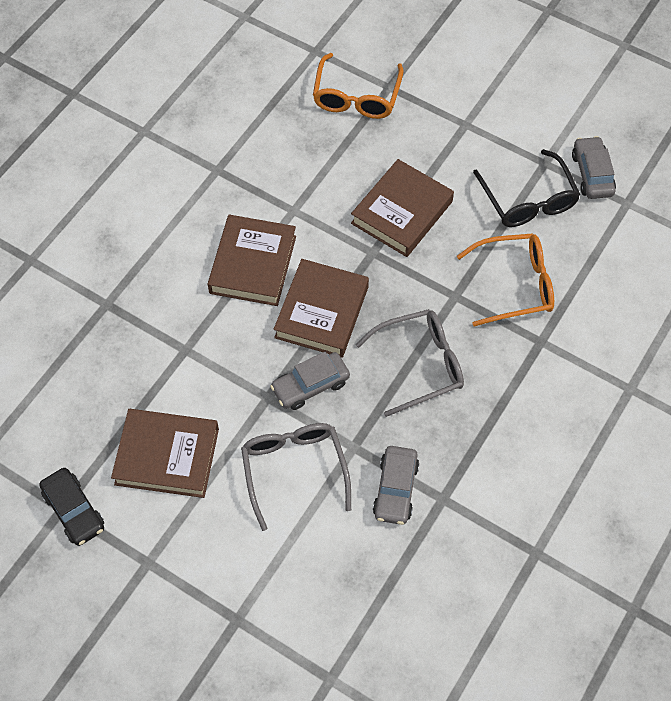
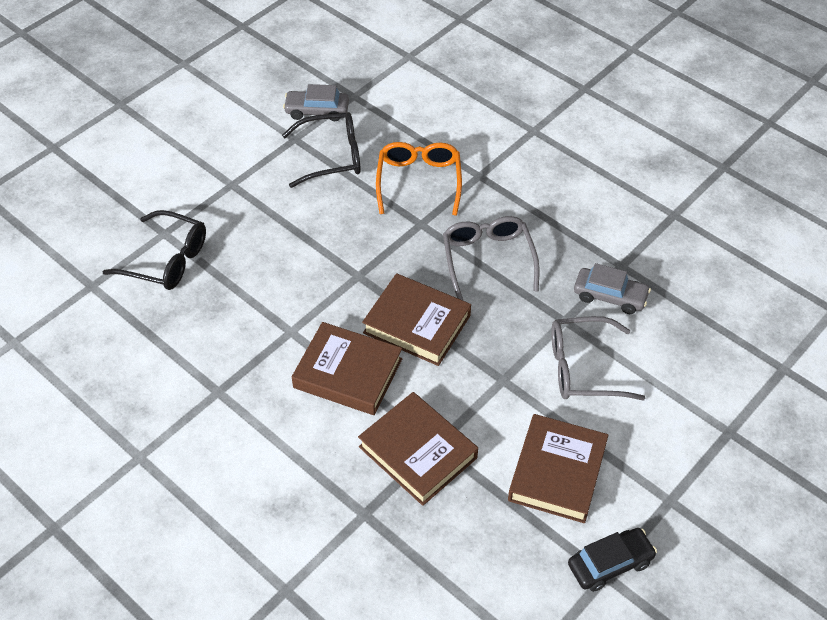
camera: 80 degrees left, 10 degrees down
grey car [270,352,350,410] -> none
orange glasses [313,53,404,119] -> black glasses [102,210,206,290]
brown book [351,159,454,257] -> brown book moved to [358,392,478,506]

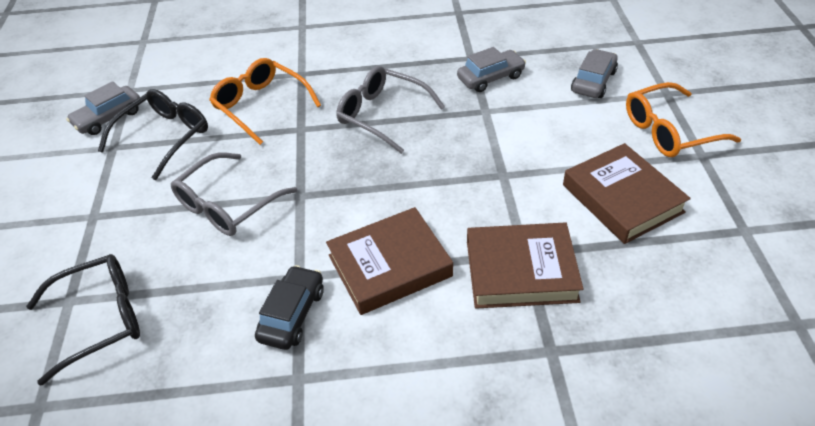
camera: 45 degrees left, 5 degrees down
brown book [362,273,471,366] -> none
grey glasses [551,316,645,400] -> grey glasses moved to [171,152,298,236]
black car [568,528,657,592] -> black car moved to [255,265,324,350]
none -> grey car [571,49,618,98]
none -> orange glasses [626,82,741,157]

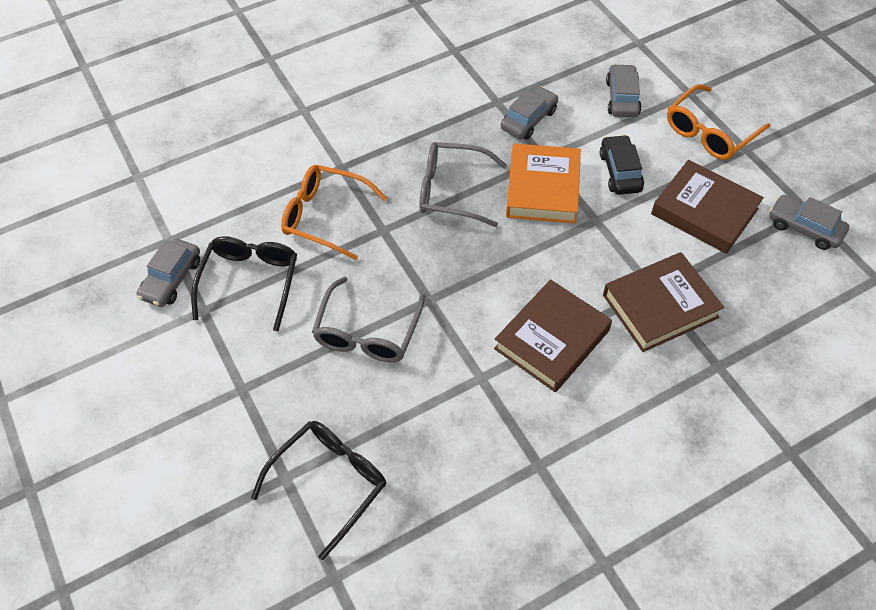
camera: 25 degrees left, 10 degrees up
black car [255,265,324,350] -> black car moved to [600,135,644,195]
none -> orange book [506,143,581,223]
none -> grey car [769,195,849,250]

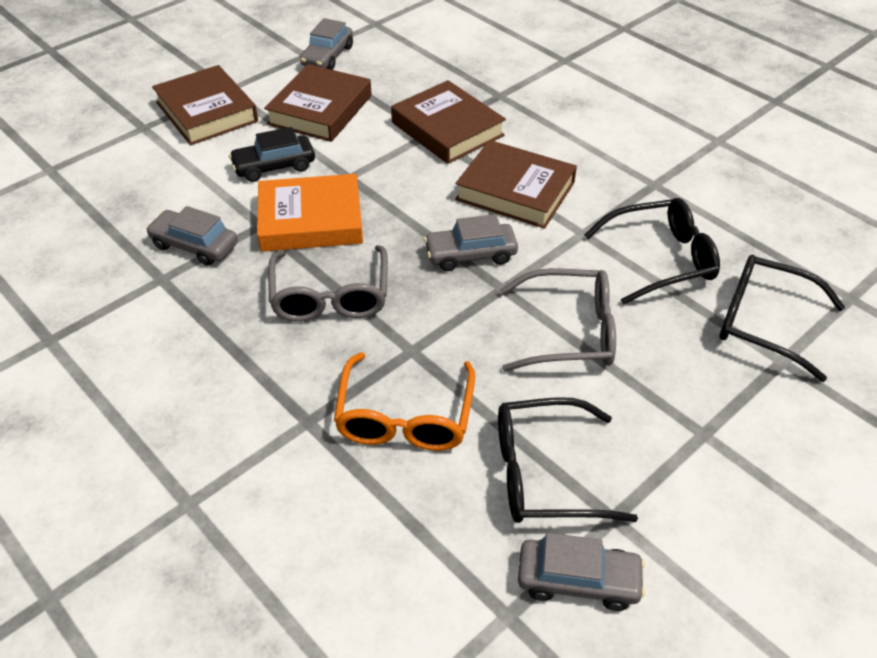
camera: 105 degrees left, 10 degrees down
grey car [606,64,642,117] -> grey car moved to [424,214,518,271]
orange glasses [667,84,771,160] -> brown book [152,65,258,145]
none -> black glasses [584,198,720,305]

